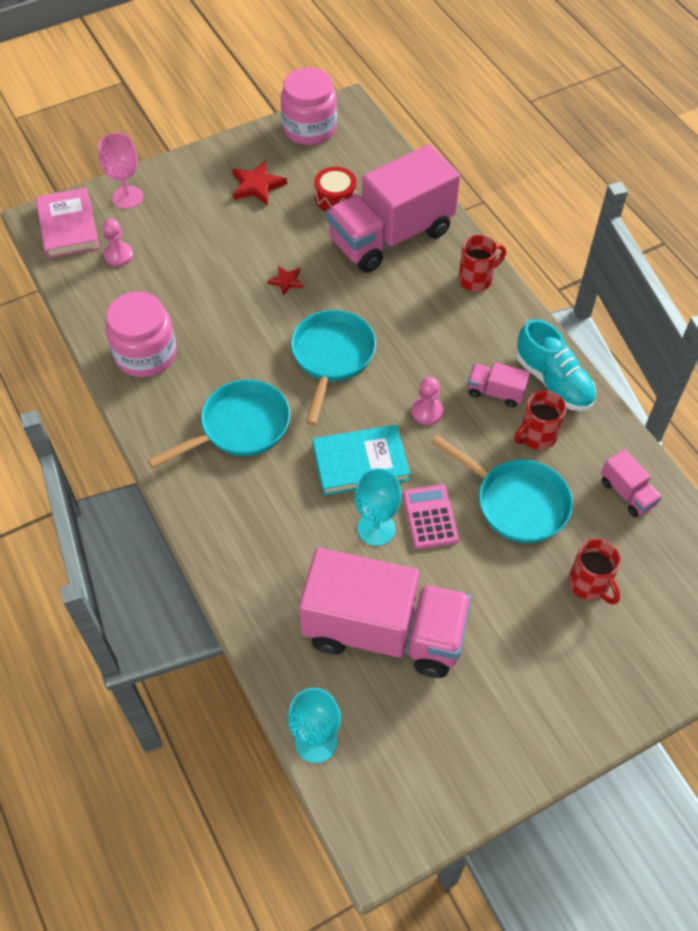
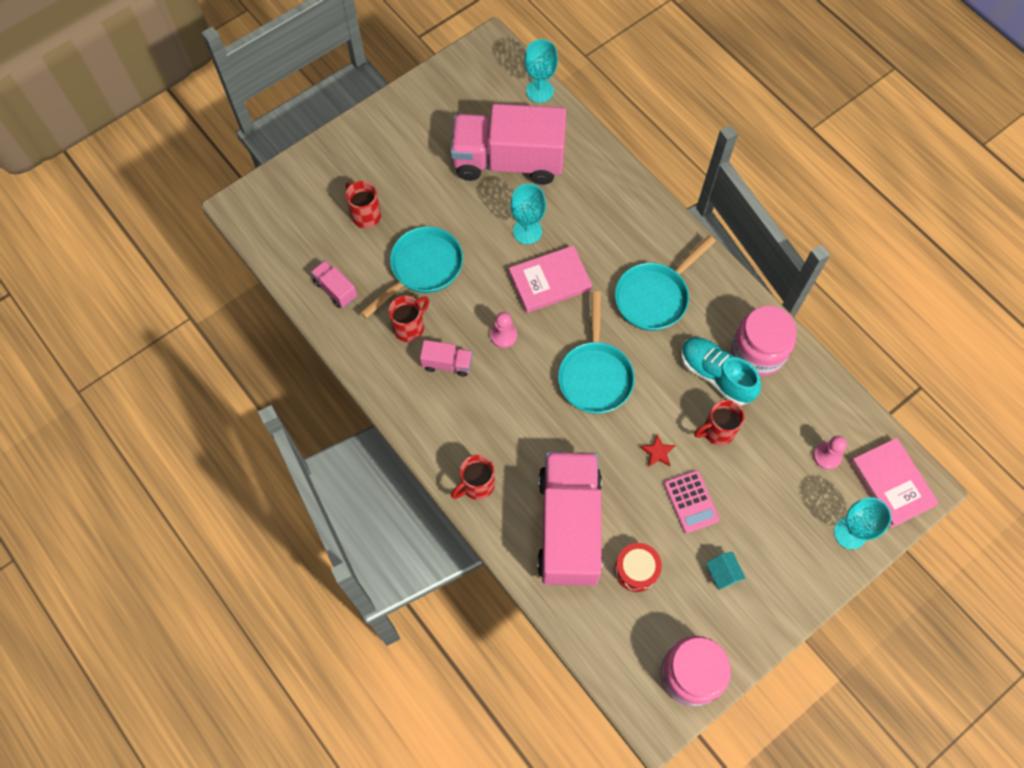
camera: 170 degrees right, 10 degrees up
pink goblet [98,133,143,209] -> turquoise goblet [834,497,892,549]
red star [232,160,287,206] -> turquoise house [706,552,746,590]
turquoise book [313,425,410,496] -> pink book [509,245,592,313]
pink truck [326,145,460,273] -> pink truck turned 45 degrees counterclockwise [537,452,602,586]
pink calculator [403,484,459,549] -> pink calculator moved to [664,470,720,533]
turquoise pan [430,435,573,543] -> turquoise pan turned 105 degrees clockwise [360,226,463,319]
turquoise shoe [516,319,596,411] -> turquoise shoe moved to [681,337,761,406]
none -> red mug [694,400,744,446]

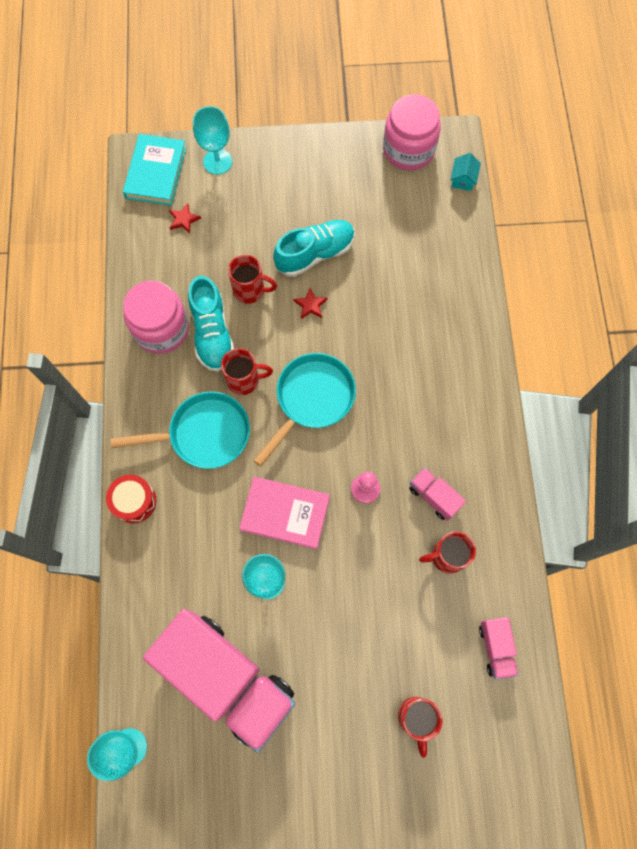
camera: 145 degrees left, 5 degrees up
turquoise pan [360,226,463,319] -> none
red mug [451,455,495,500] -> red mug moved to [221,348,273,395]
pink truck [537,452,602,586] -> none
red drum [615,543,662,592] -> red drum moved to [106,475,156,523]
pink calculator [664,470,720,533] -> turquoise shoe [273,220,355,277]
turquoise house [706,552,746,590] -> turquoise house moved to [451,153,481,191]
pink pawn [813,436,847,470] -> red star [169,203,201,234]
pink book [850,438,939,528] -> turquoise book [123,134,187,206]

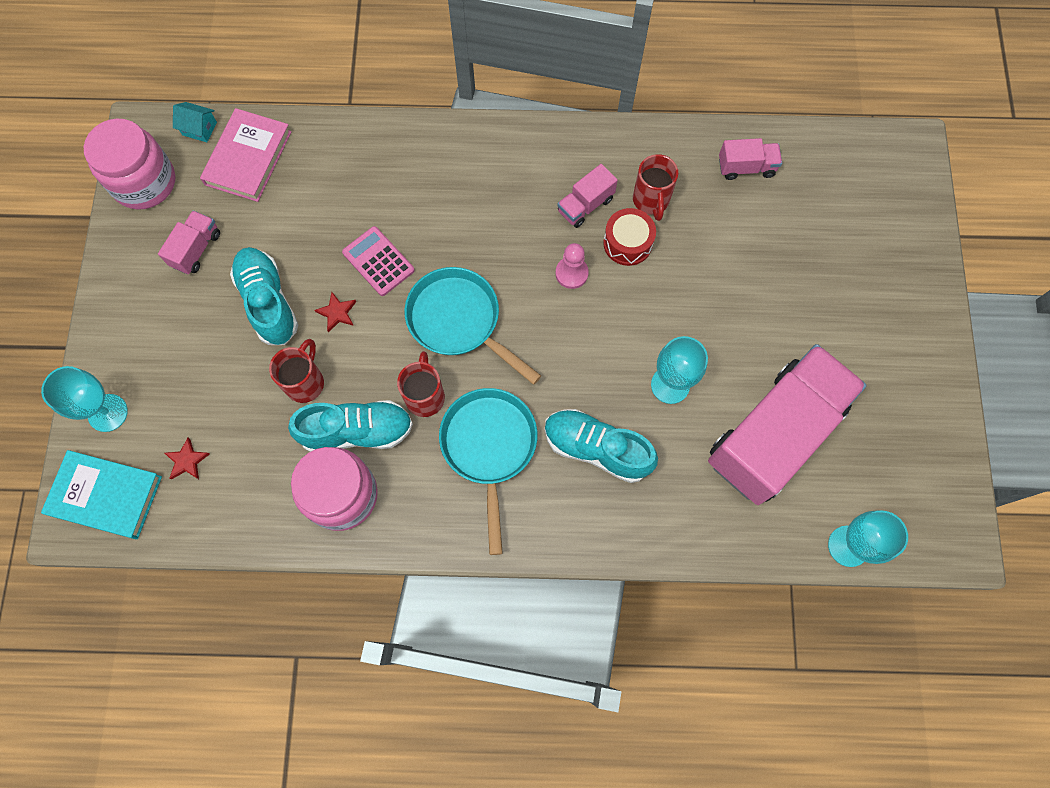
camera: 85 degrees left, 0 degrees up
red drum [106,475,156,523] -> red drum moved to [603,208,656,266]
pink book [239,477,330,549] -> pink book moved to [200,108,292,202]
red mug [398,697,442,758] -> none
none -> pink truck [158,210,220,274]
none -> pink calculator [342,226,415,296]
none -> turquoise shoe [545,409,658,483]

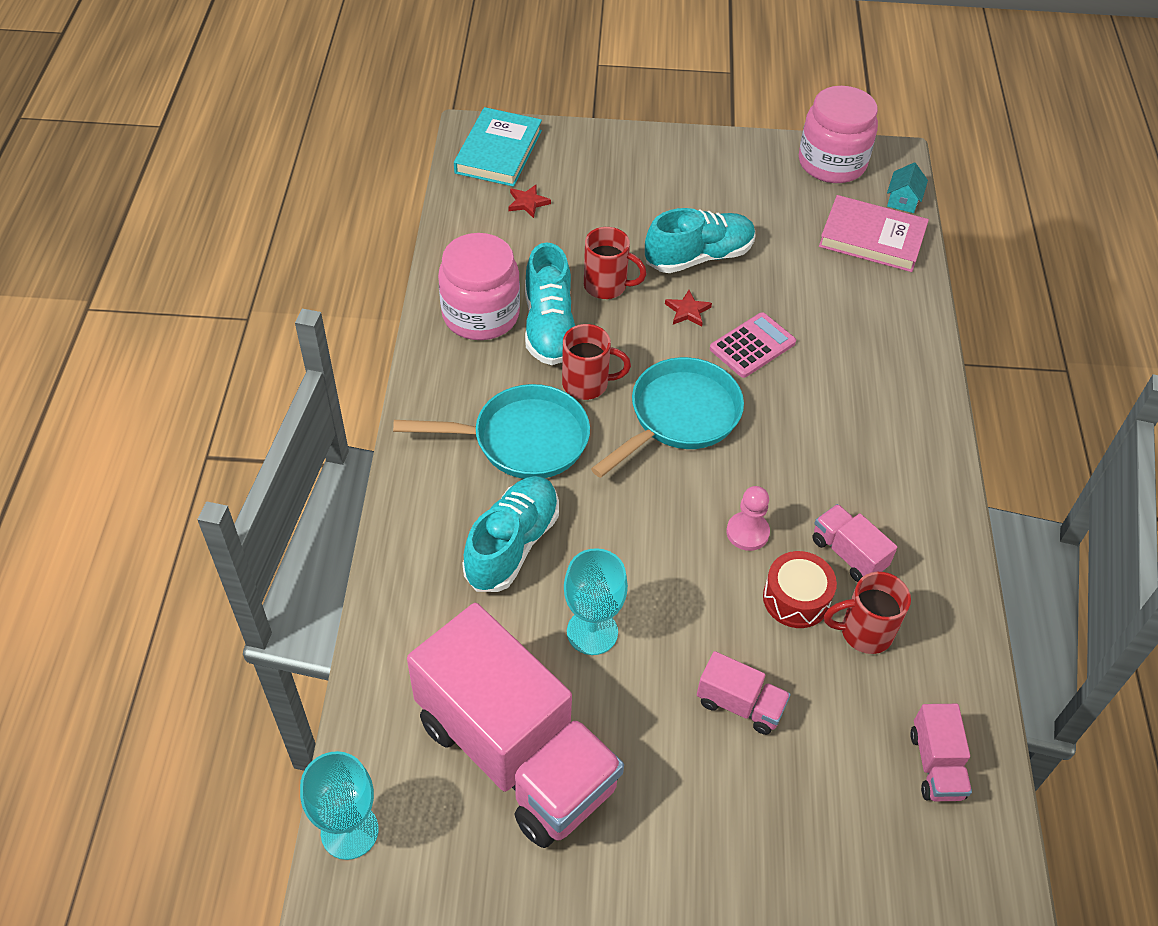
camera: 90 degrees right, 20 degrees down
turquoise goblet [41,366,128,432] -> none
pink truck [158,210,220,274] -> pink truck moved to [697,651,791,735]

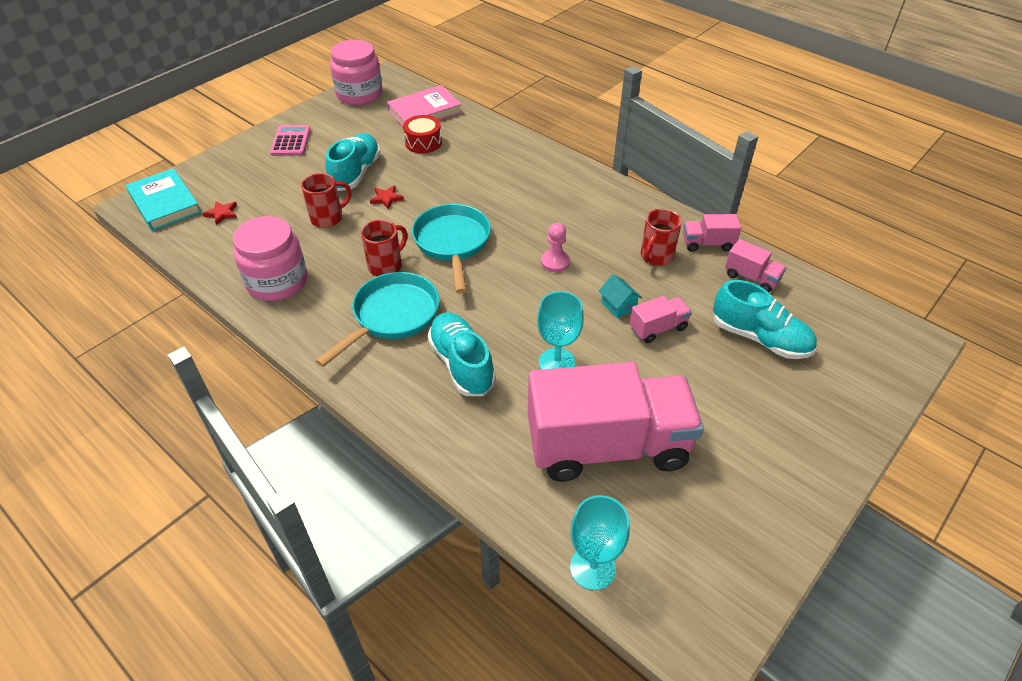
camera: 50 degrees left, 5 degrees down
turquoise shoe [525,242,575,365] -> turquoise shoe moved to [713,280,817,359]
pink calculator [710,312,796,378] -> pink calculator moved to [270,125,311,156]
red drum [763,551,837,628] -> red drum moved to [403,115,442,153]
pink truck [812,504,897,582] -> pink truck moved to [683,214,741,252]
turquoise house [887,163,928,213] -> turquoise house moved to [599,274,642,318]

